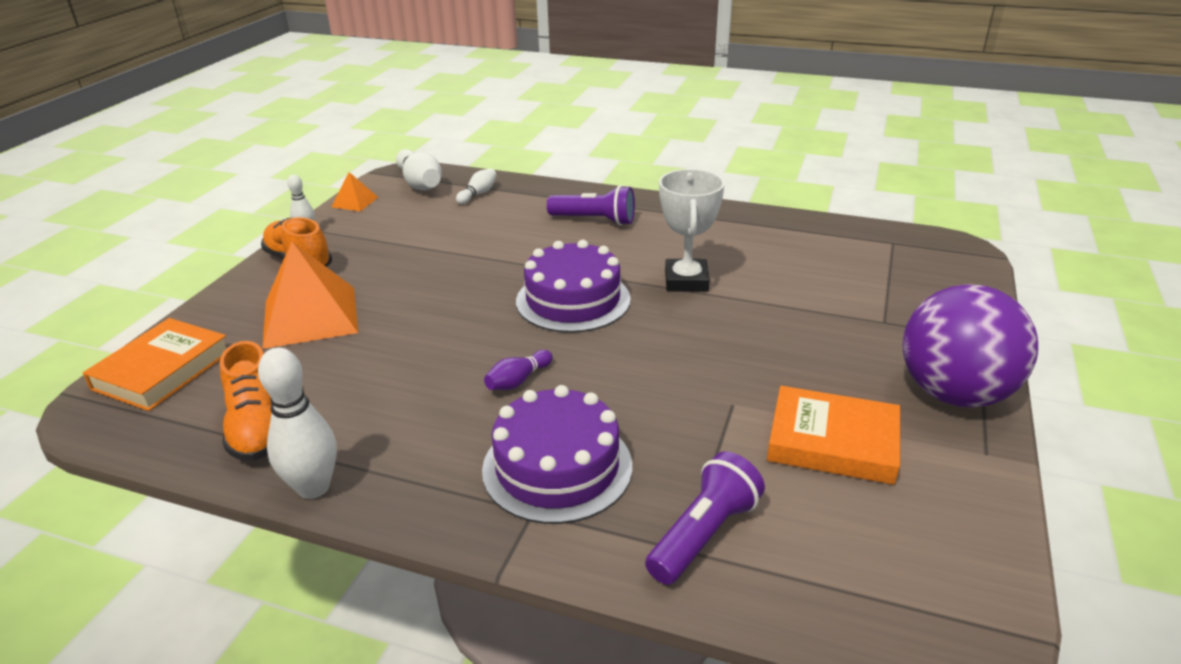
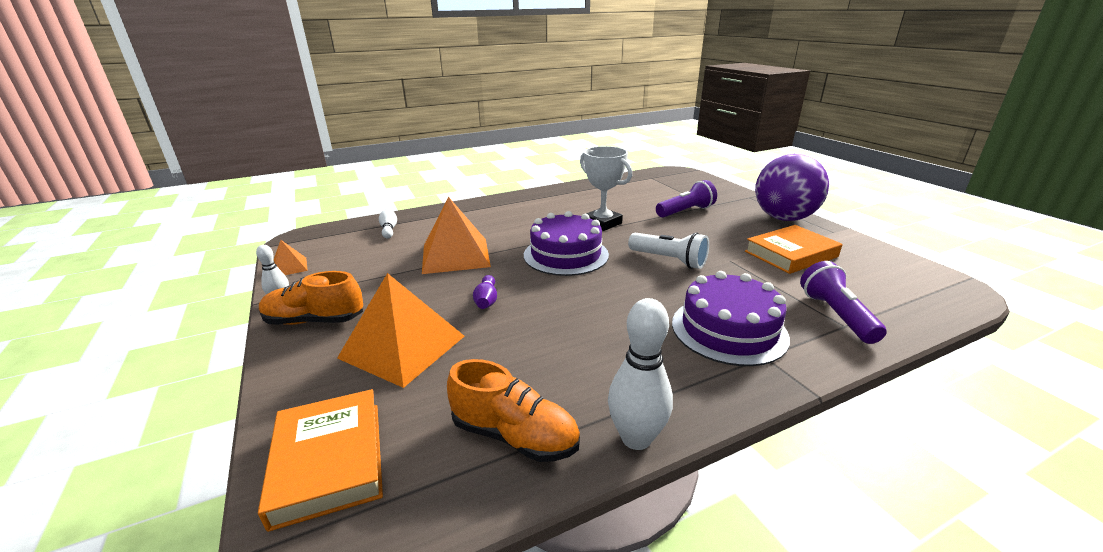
camera: 45 degrees left, 5 degrees down
white bowling pin [396,149,442,190] -> none
purple bowling pin [484,350,553,390] -> purple bowling pin moved to [473,275,497,309]
purple flashlight [547,185,635,226] -> purple flashlight moved to [656,180,717,218]
none -> orange pyramid [422,197,491,274]
none -> white flashlight [628,233,709,269]

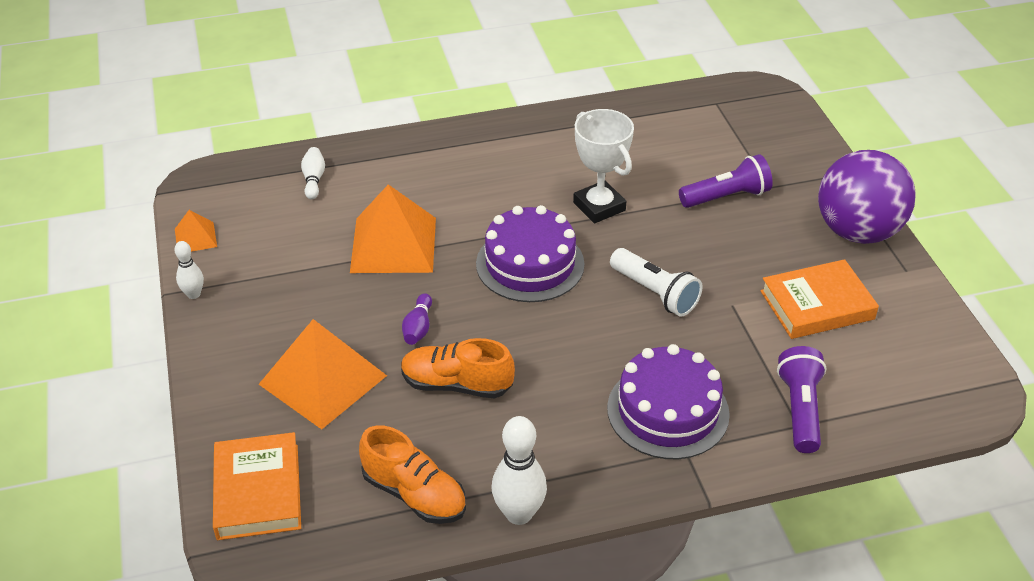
camera: 10 degrees right, 15 degrees up
orange shoe [259,271,363,325] -> orange shoe moved to [401,338,515,398]

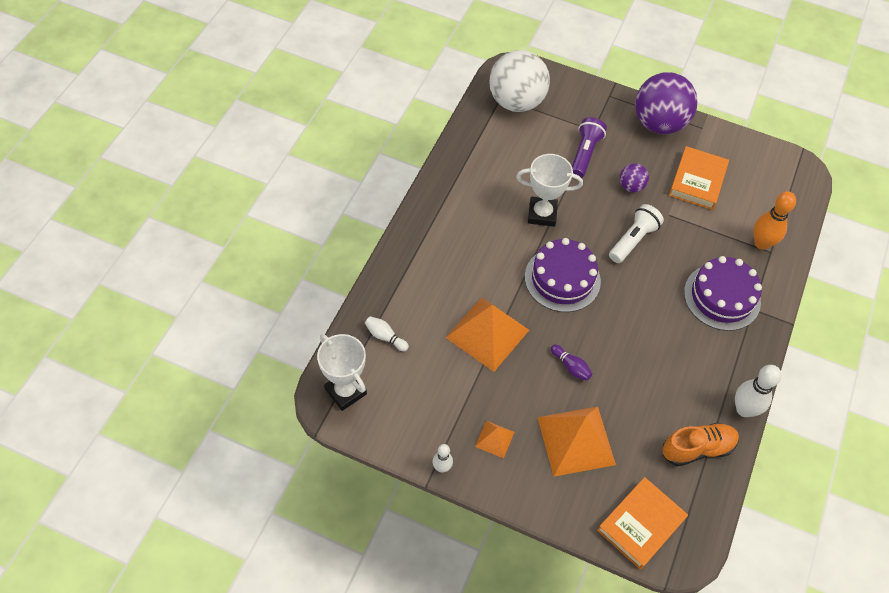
camera: 55 degrees left, 15 degrees up
orange pyramid [175,210,217,252] -> orange pyramid moved to [475,421,514,458]
orange book [213,432,301,540] -> orange book turned 75 degrees counterclockwise [597,477,688,570]
orange shoe [401,338,515,398] -> none
white flashlight [610,248,703,316] -> white flashlight turned 45 degrees counterclockwise [609,204,664,263]
purple flashlight [777,346,826,453] -> orange bowling pin [753,191,796,250]
none -> white trophy [317,334,367,411]
none -> white ball [489,50,550,112]
none -> purple ball [620,163,649,192]

